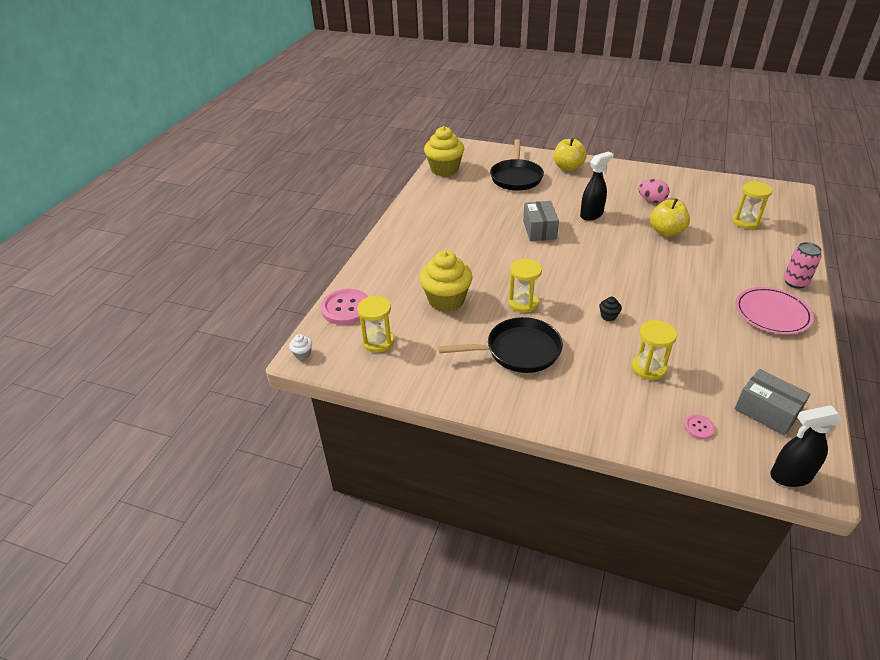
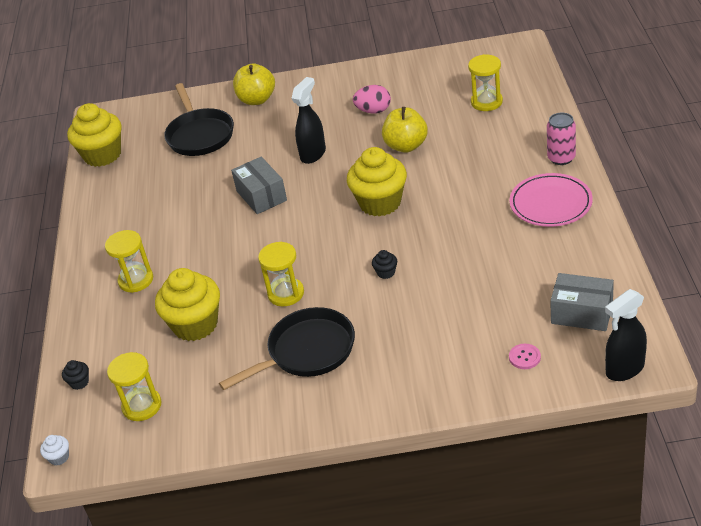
camera: 20 degrees left, 0 degrees up
pink button [321,289,368,325] -> black cupcake [62,360,89,390]
yellow hourglass [632,320,677,380] -> yellow hourglass moved to [105,230,153,293]
none -> yellow cupcake [347,147,407,217]

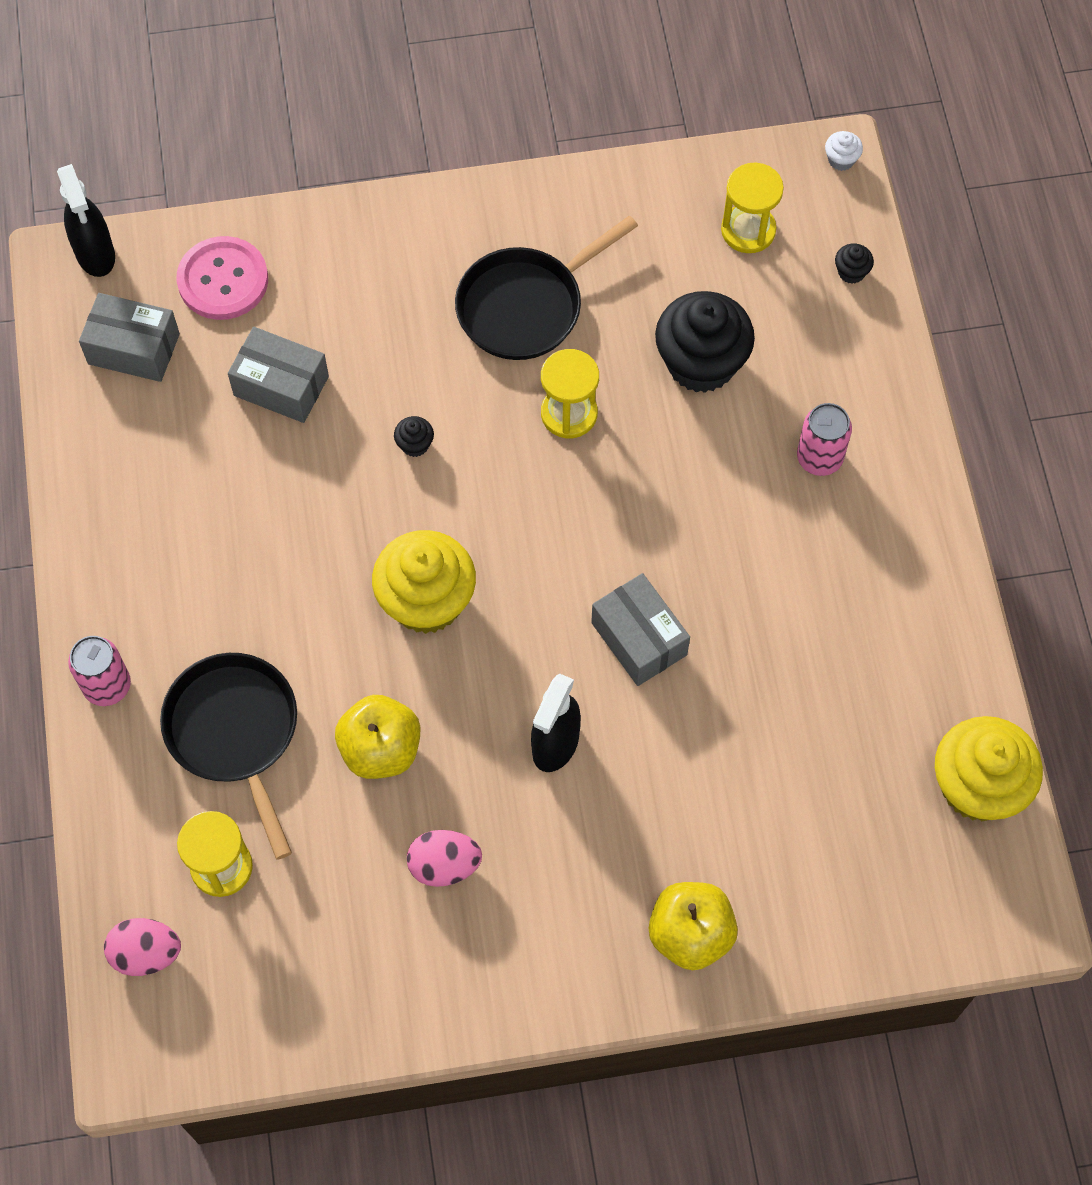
camera: 170 degrees right, 25 degrees up
yellow hourglass [105,230,153,293] -> pink can [797,403,852,476]
yellow cupcake [155,268,220,341] -> black cupcake [655,291,755,393]
black pan [164,83,234,156] -> black pan moved to [160,653,297,860]
pink button [509,344,541,369] -> pink button [177,236,268,320], size x2.11
pink plate [510,173,593,227] -> none
black spray bottle [605,289,647,381] -> black spray bottle turned 105 degrees clockwise [57,164,115,277]
none -> pink egg [104,918,181,976]
none -> grey box [228,327,329,423]

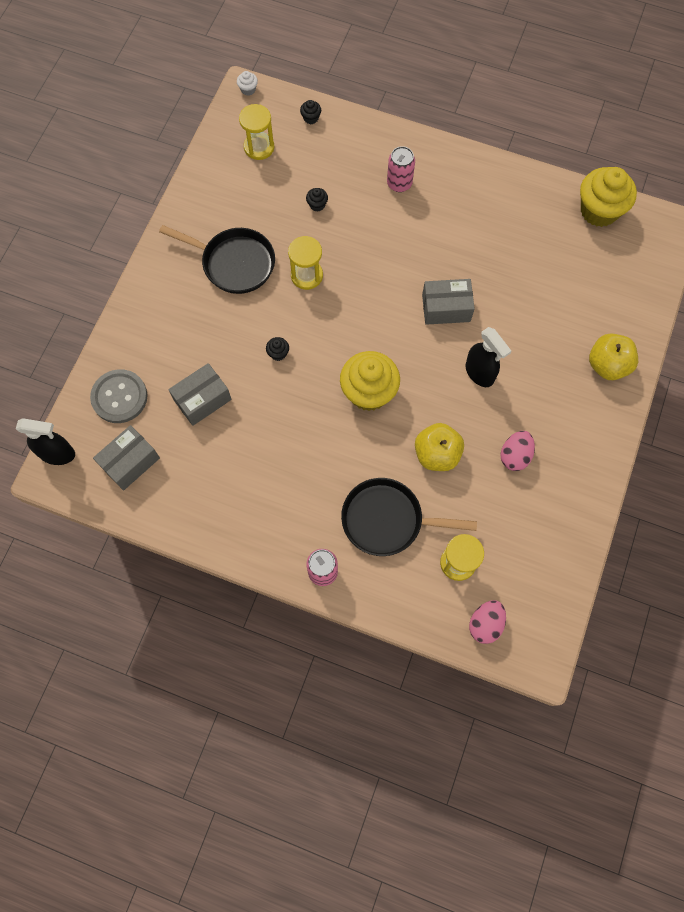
camera: 60 degrees left, 5 degrees up
pink button [177,236,268,320] -> grey button [90,369,148,423]
black pan [455,216,638,360] -> black pan turned 60 degrees counterclockwise [159,225,275,294]
black cupcake [655,291,755,393] -> black cupcake [306,188,328,211], size x0.40

